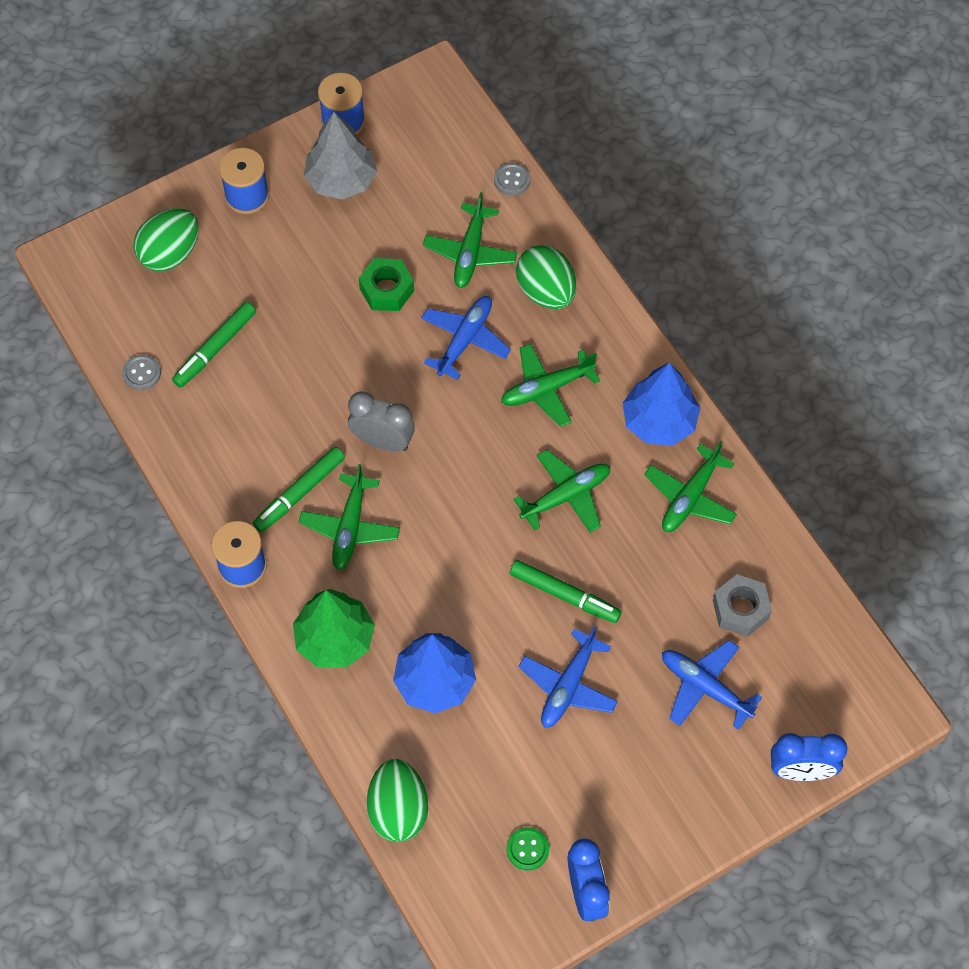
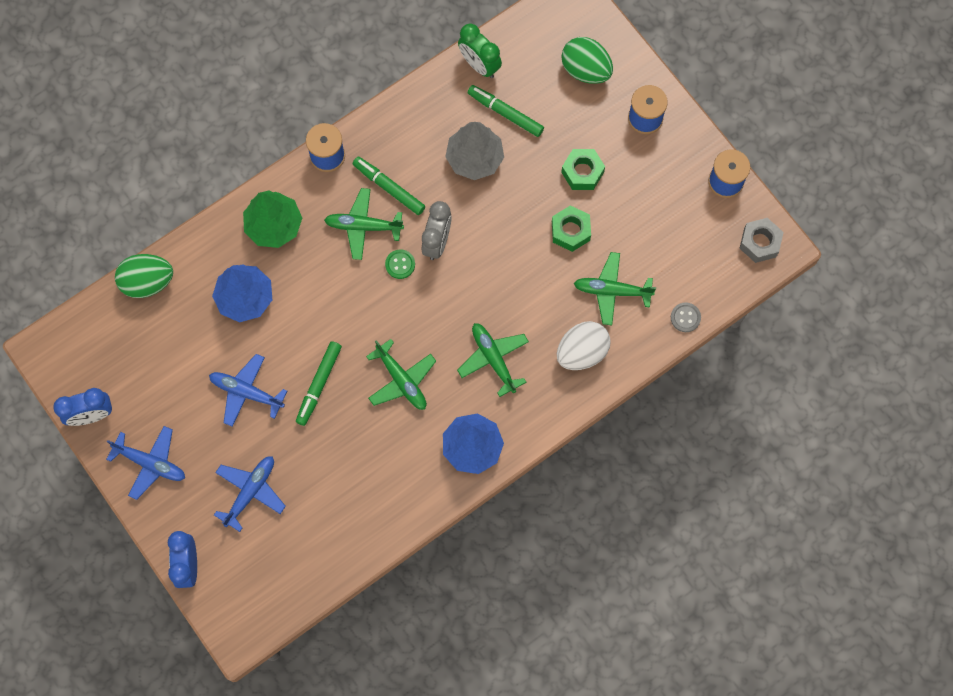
camera: 85 degrees right, 10 degrees up
grey button [122,354,161,390] -> green clock [458,23,502,78]
grey tree [304,112,377,200] -> grey tree moved to [445,122,504,180]
blue plane [421,296,511,380] -> blue plane moved to [106,426,185,500]
green button [506,827,549,870] -> green button moved to [385,250,415,279]
green egg [516,245,576,309] -> white egg [557,321,611,370]
green plane [644,441,737,532] -> none
grey nut [713,574,772,637] -> grey nut moved to [739,218,784,263]
none -> green nut [561,149,605,190]

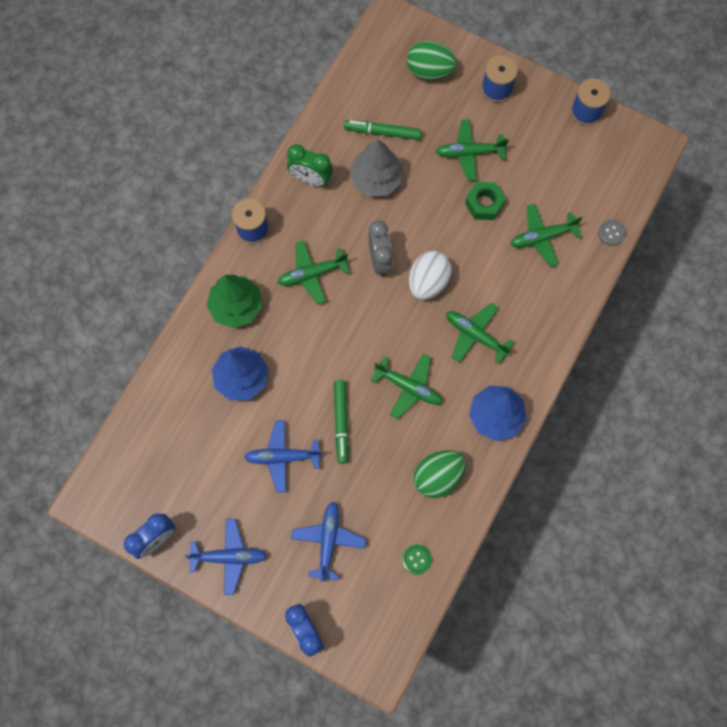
camera: 25 degrees left, 0 degrees up
green egg [115,254,173,298] -> green egg moved to [413,450,466,498]
green marker [353,157,425,215] -> none
green button [385,250,415,279] -> green button moved to [402,545,432,575]
green clock [458,23,502,78] -> green clock moved to [287,144,333,187]
white egg [557,321,611,370] -> white egg moved to [409,251,452,300]
green nut [561,149,605,190] -> green plane [436,119,509,181]
grey nut [739,218,784,263] -> none

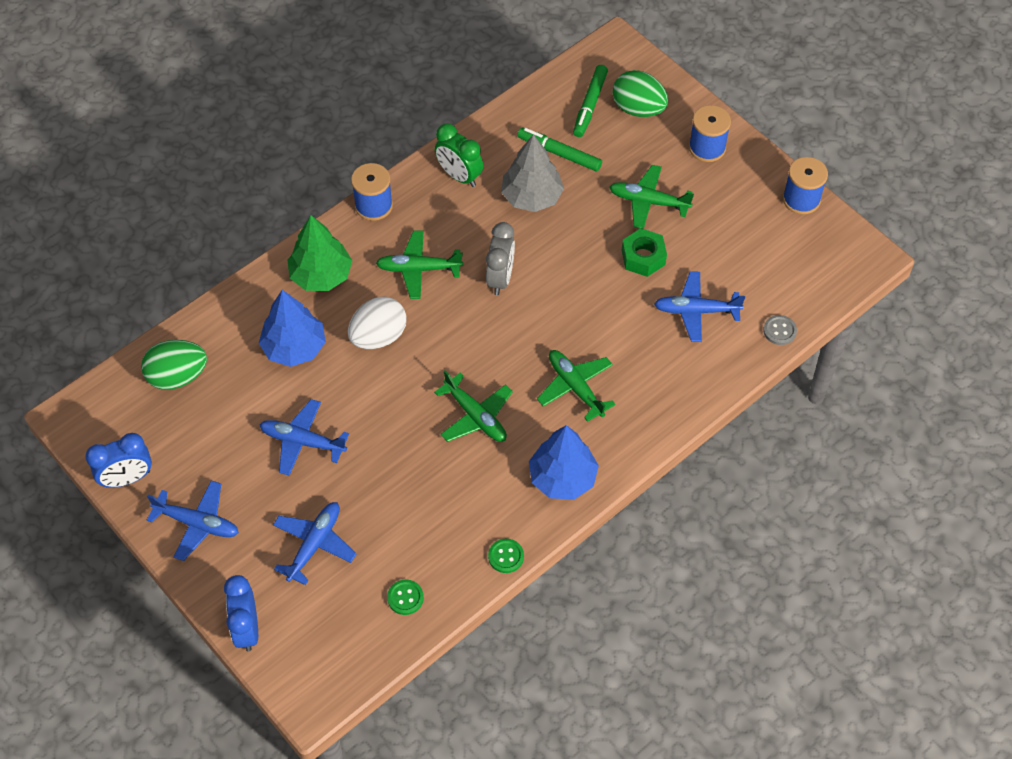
camera: 20 degrees right, 15 degrees down
green marker [334,380,349,464] -> green marker moved to [573,65,608,137]
white egg [409,251,452,300] -> white egg moved to [348,297,407,349]
green egg [413,450,466,498] -> green egg moved to [141,340,207,390]
green plane [511,204,582,267] -> blue plane [654,271,745,342]
none -> green button [488,539,524,573]

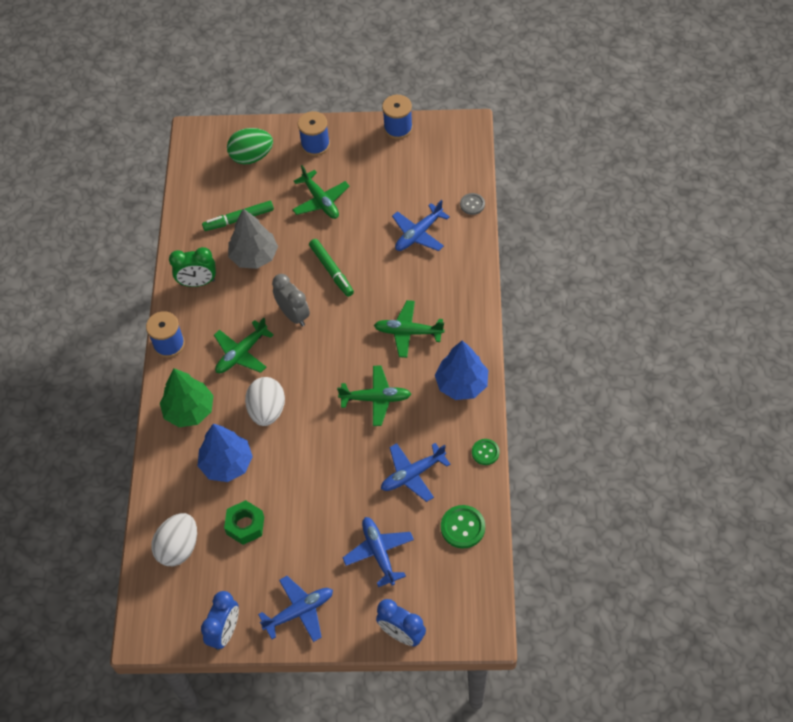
camera: 45 degrees left, 0 degrees up
green egg [141,340,207,390] -> white egg [151,513,197,566]
blue plane [259,399,349,476] -> blue plane moved to [381,443,451,502]
green button [387,580,424,615] -> green button [441,505,485,548], size x1.56
green marker [573,65,608,137] -> green marker moved to [309,239,354,297]
green plane [609,165,694,229] -> green plane turned 90 degrees counterclockwise [292,165,350,219]
green nut [622,228,667,277] -> green nut moved to [224,500,264,545]

